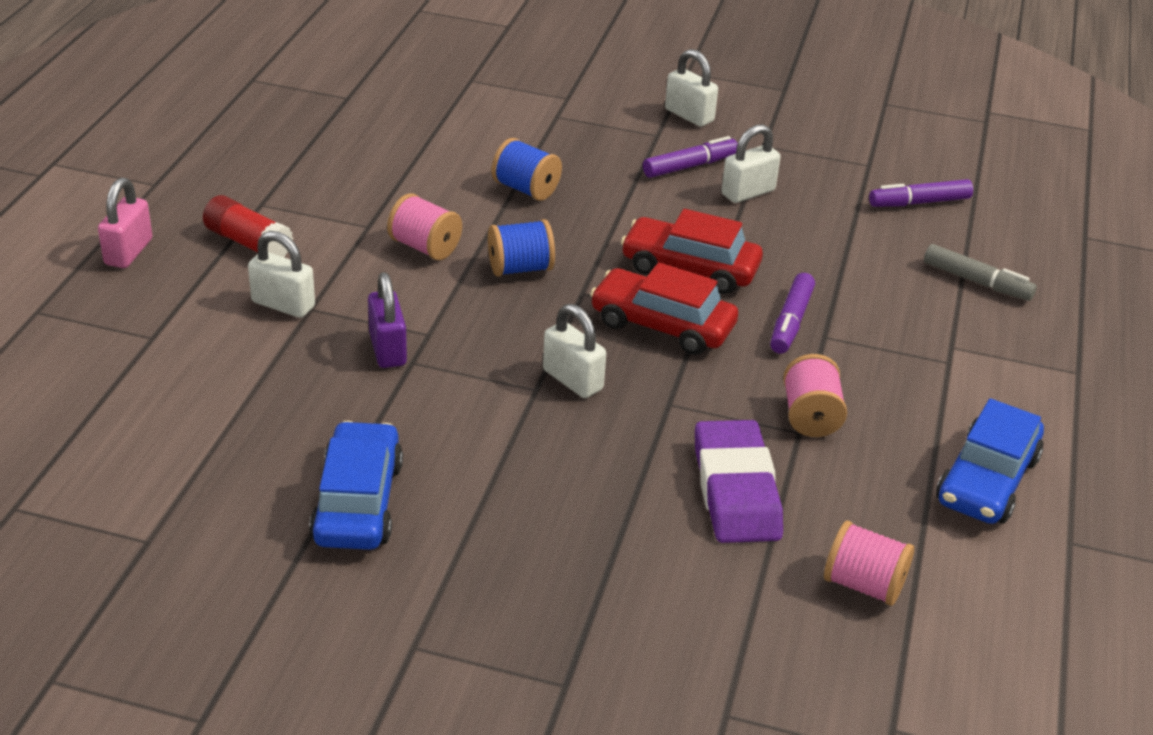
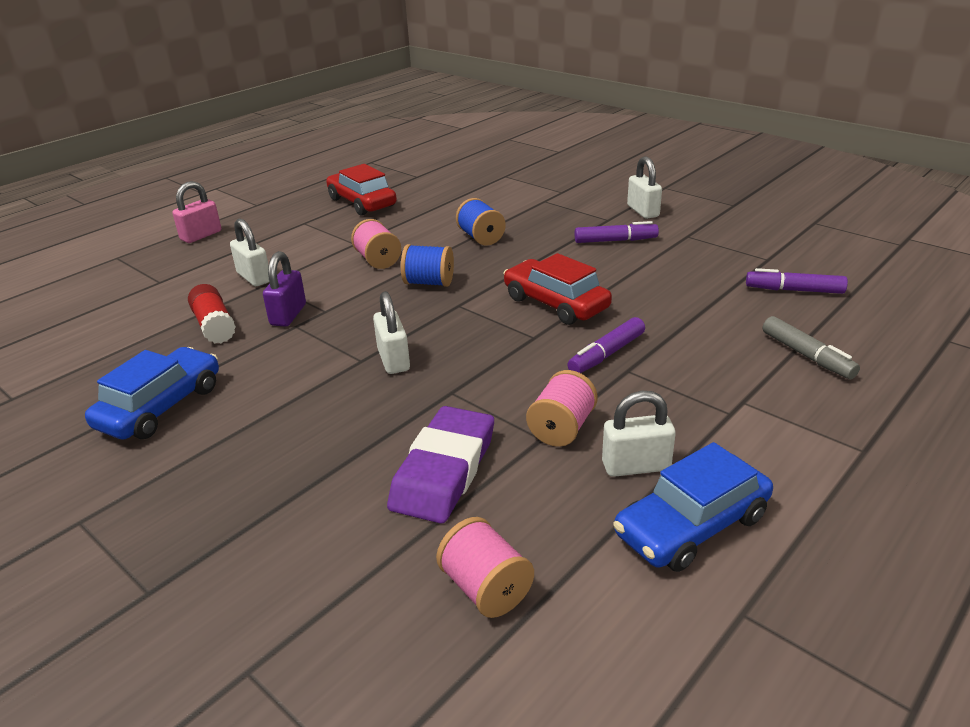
camera: 30 degrees right, 5 degrees down
red glue stick [203,195,293,257] -> red glue stick moved to [188,284,236,344]
red car [590,262,738,355] -> red car moved to [326,164,397,216]
white padlock [721,124,780,203] -> white padlock moved to [602,391,676,477]

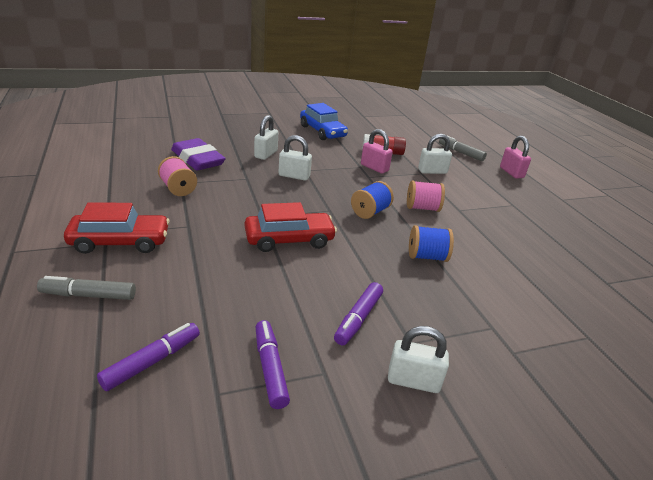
camera: 115 degrees right, 0 degrees up
purple padlock [263,251,306,327] -> pink padlock [361,129,393,174]
red car [326,164,397,216] -> red car moved to [64,202,170,254]
pink spool [436,517,534,618] -> none
purple marker [567,317,645,373] -> purple marker moved to [256,320,290,409]
white padlock [602,391,676,477] -> white padlock moved to [254,115,278,160]
blue car [613,442,773,572] -> none
none -> grey marker [439,135,487,161]

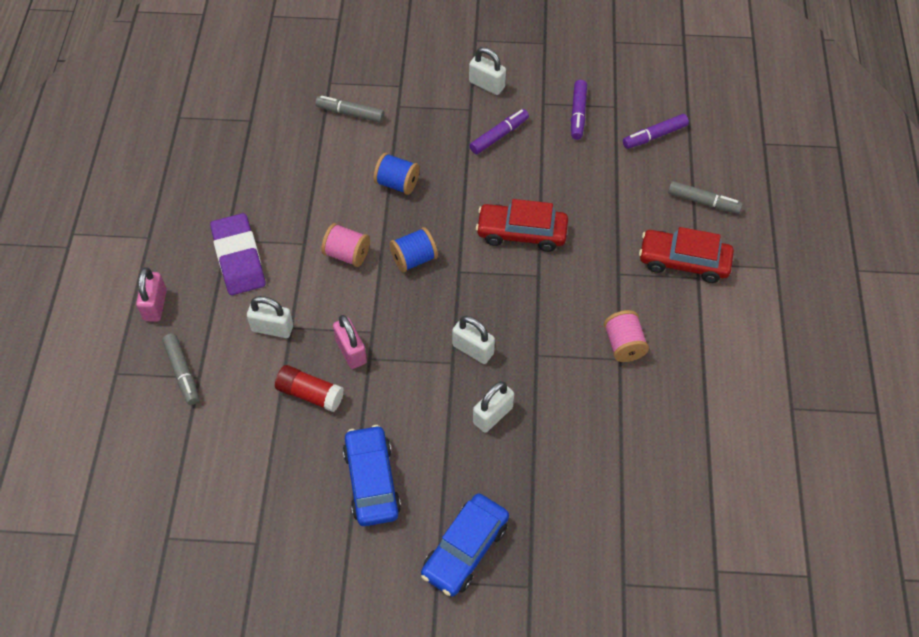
camera: 155 degrees left, 25 degrees up
purple eraser [171,138,226,171] -> purple eraser moved to [210,213,265,295]
none -> grey marker [315,96,385,123]
none -> blue car [421,493,509,596]

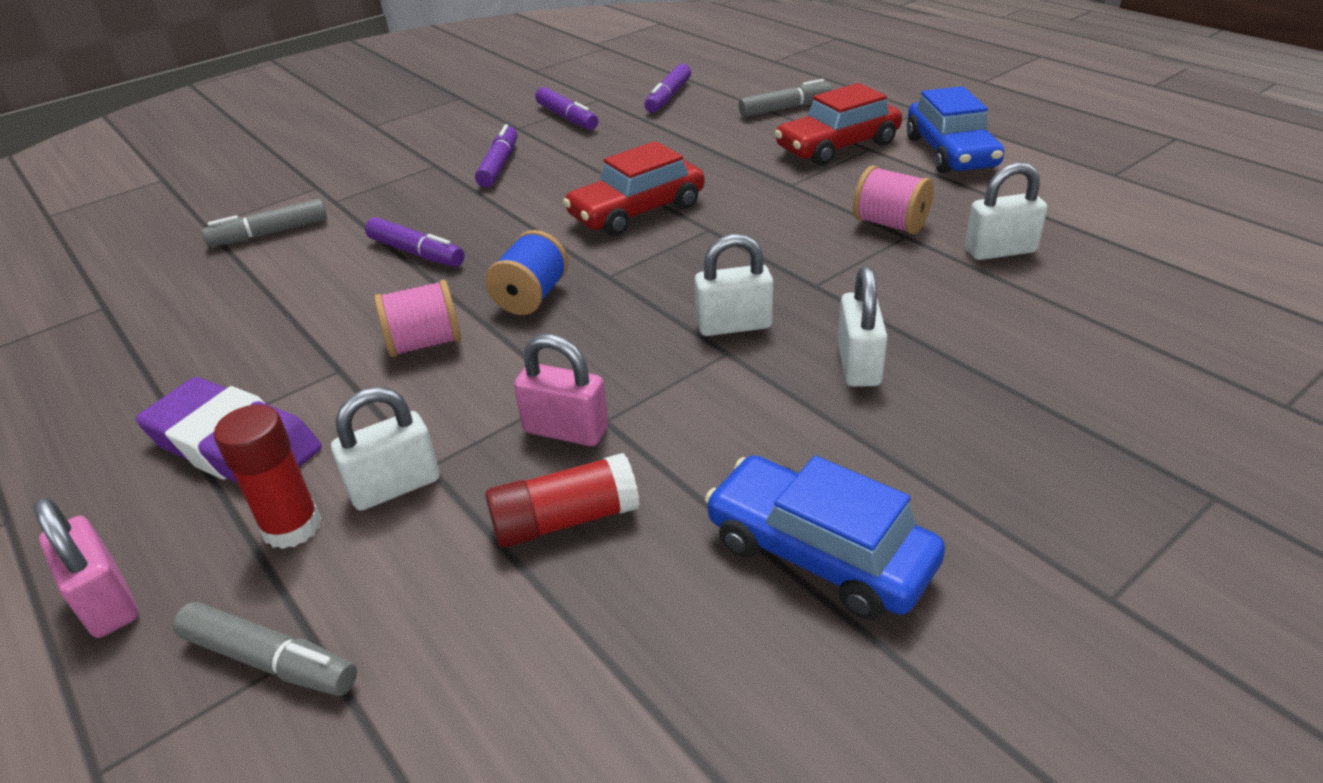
camera: 40 degrees left, 20 degrees down
blue spool [373,153,420,195] -> purple marker [365,217,465,267]
blue car [421,493,509,596] -> blue car moved to [907,86,1004,173]
white padlock [469,47,506,95] -> white padlock moved to [965,162,1047,260]
none -> red glue stick [214,405,321,549]

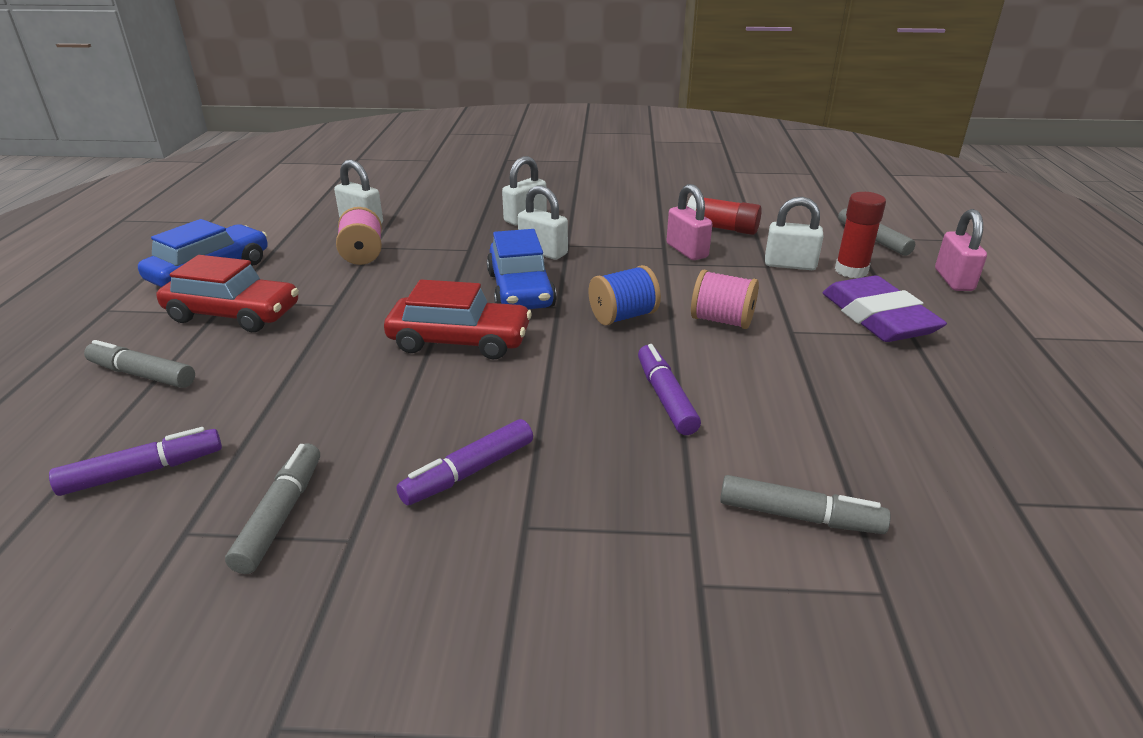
camera: 140 degrees left, 5 degrees down
purple marker [535,87,598,130] -> grey marker [225,443,320,574]
blue car [705,455,945,620] -> blue car moved to [487,229,557,309]

